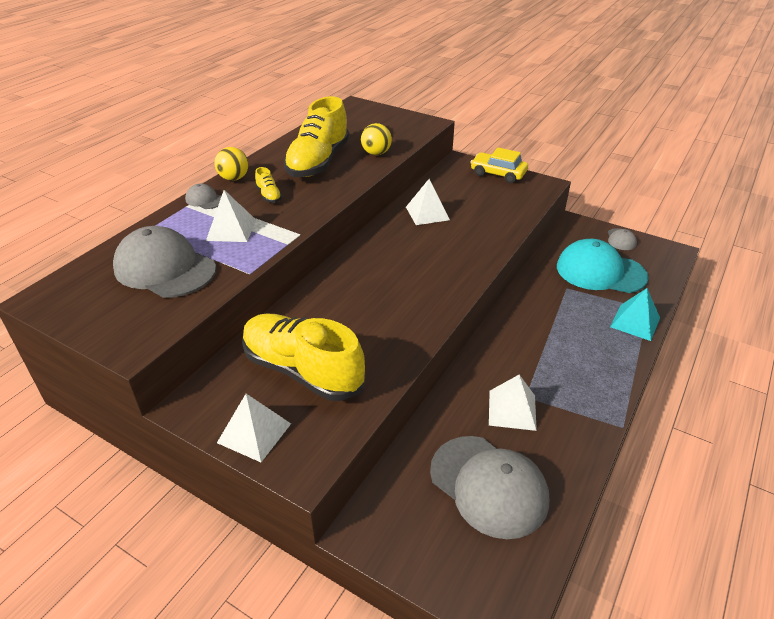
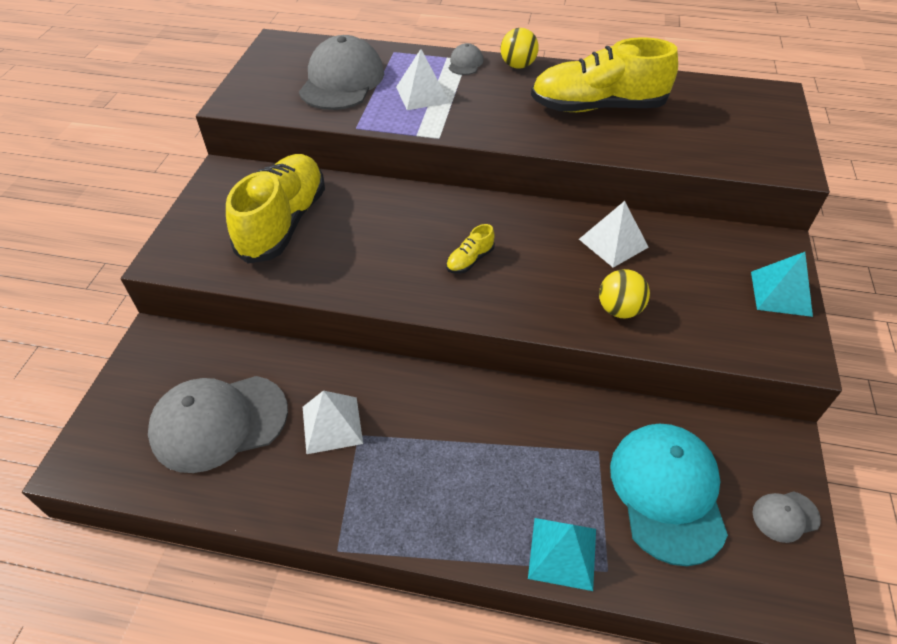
camera: 70 degrees right, 10 degrees up
white pyramid [217,394,291,462] -> none
yellow shoe [255,167,282,203] -> yellow shoe moved to [446,224,495,274]
yellow ball [361,123,392,155] -> yellow ball moved to [599,269,650,318]
grey cap [430,436,549,539] -> grey cap turned 45 degrees clockwise [148,376,288,473]
yellow car [470,147,528,183] -> turquoise pyramid [751,252,813,317]

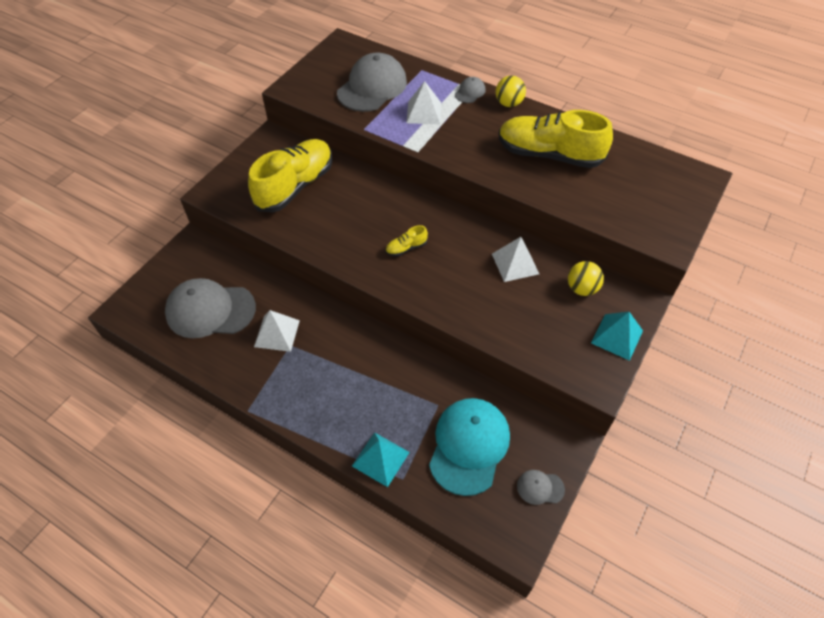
camera: 20 degrees right, 5 degrees up
yellow ball [599,269,650,318] -> yellow ball moved to [568,261,604,296]

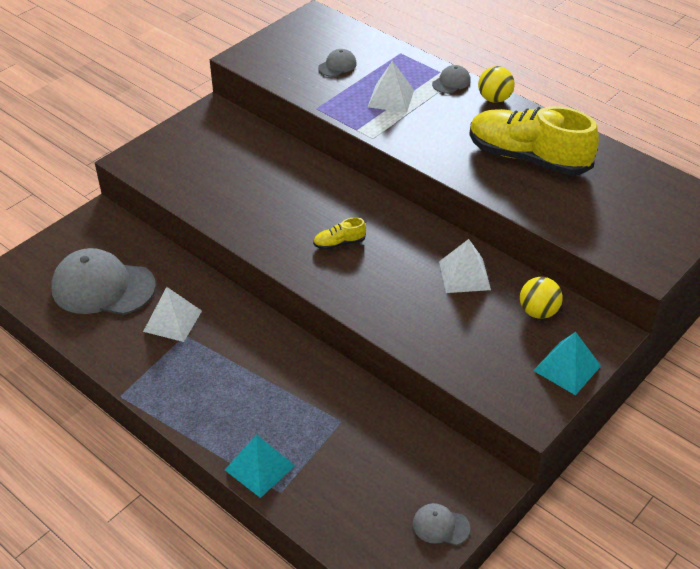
camera: 10 degrees right, 10 degrees down
yellow shoe [248,139,332,212] -> none
grey cap [337,53,407,112] -> grey cap [318,49,357,77], size x0.45
turquoise cap [429,398,510,496] -> none

